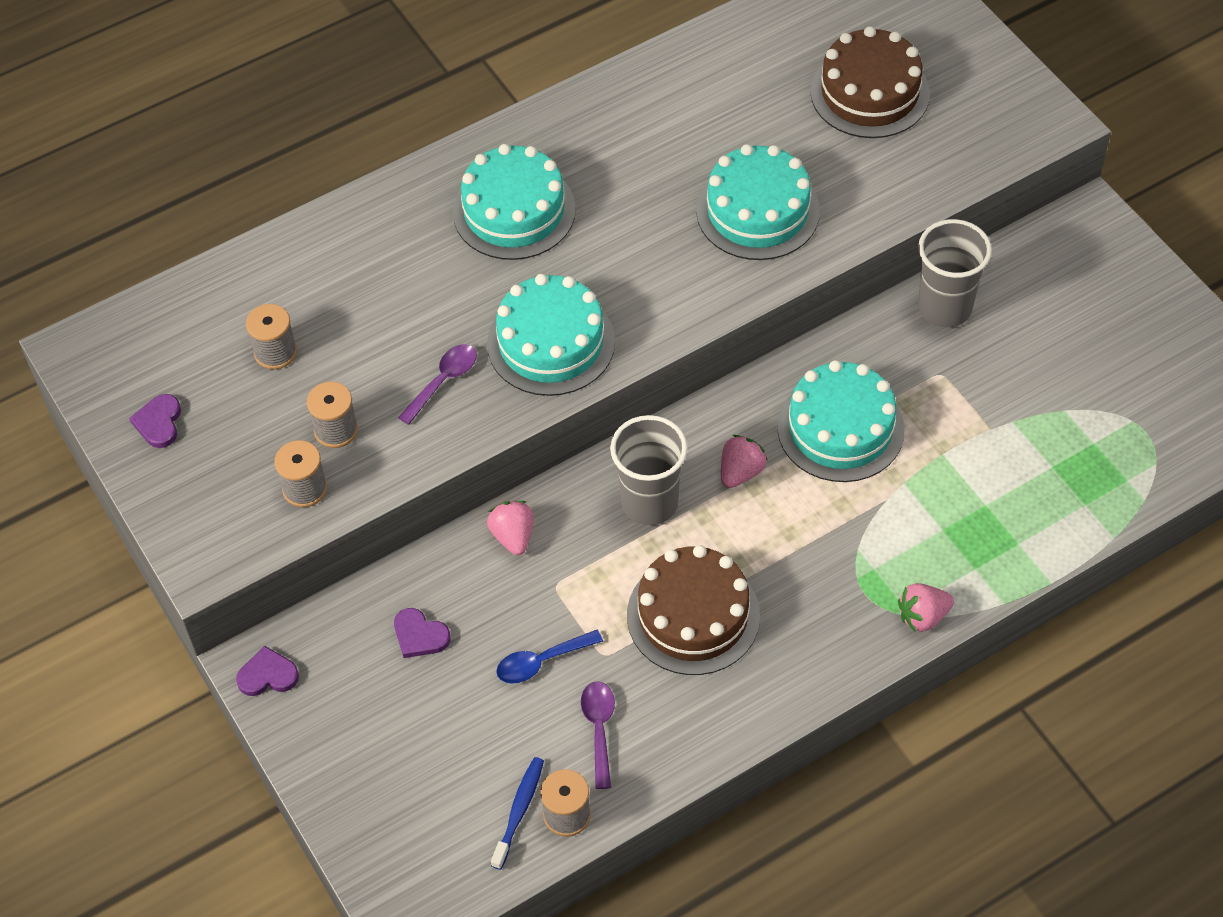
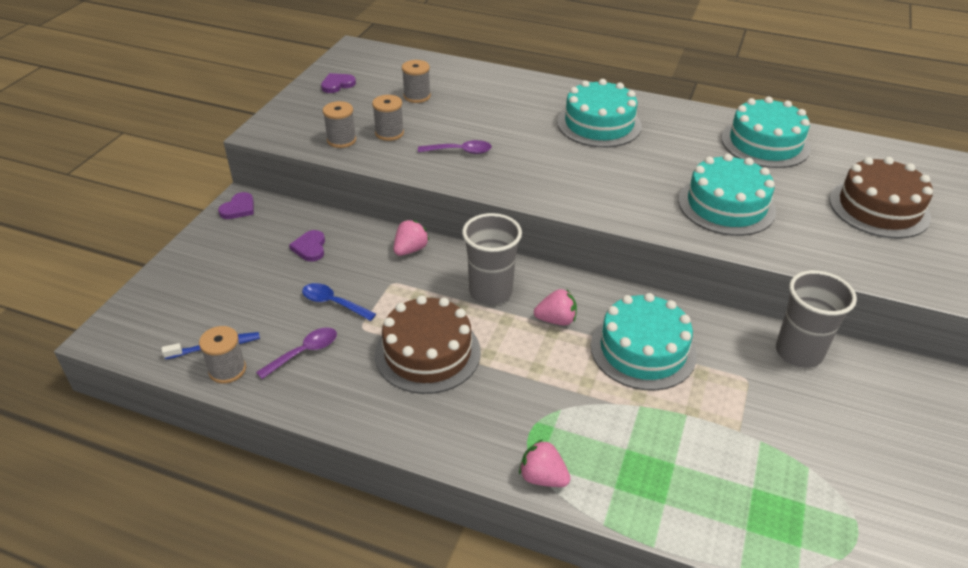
camera: 50 degrees right, 15 degrees down
purple heart [236,646,299,696] -> purple heart turned 75 degrees clockwise [218,192,254,219]
turquoise cake [487,274,615,396] -> turquoise cake moved to [721,97,811,168]

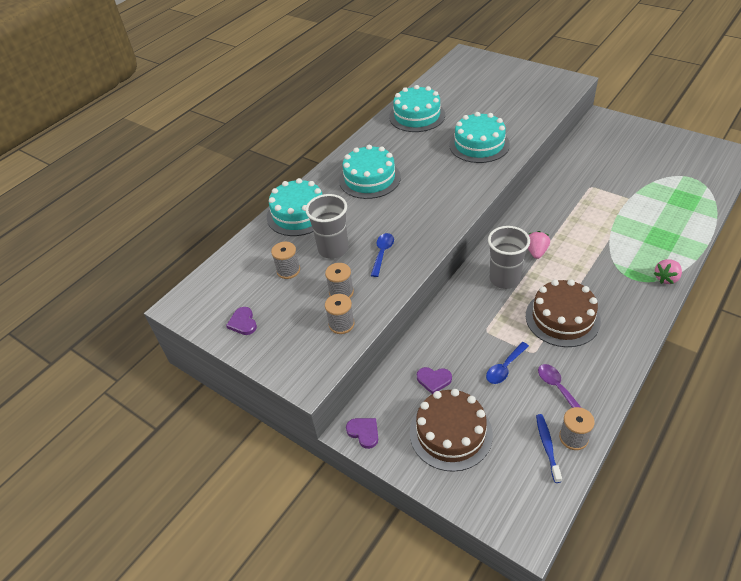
camera: 70 degrees left, 5 degrees up
pink strawberry [394,220,429,256] -> none
purple spoon [418,140,492,154] -> blue spoon [371,233,394,277]
turquoise cake [591,293,697,391] -> turquoise cake moved to [267,178,323,236]
grey cup [776,270,857,368] -> grey cup moved to [305,194,348,259]
brown cake [829,157,933,238] -> brown cake moved to [410,389,493,472]

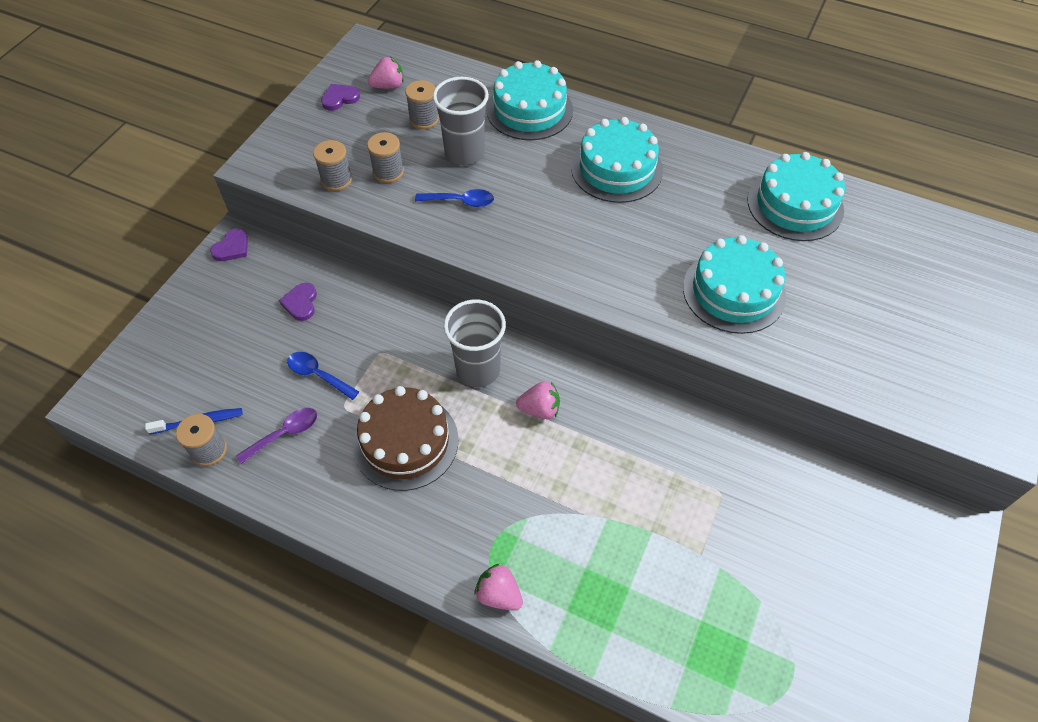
camera: 75 degrees right, 10 degrees up
brown cake [410,389,493,472] -> none
none -> pink strawberry [368,57,404,89]

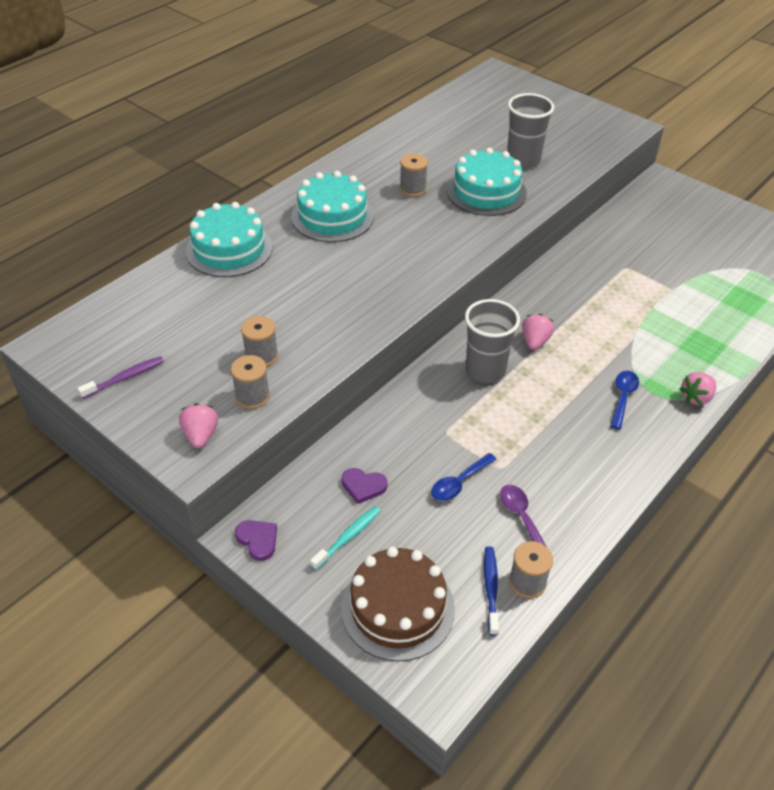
camera: 75 degrees left, 10 degrees down
purple heart [321,84,360,111] -> purple toothbrush [77,356,164,399]
brown cake [353,386,459,491] -> brown cake moved to [341,547,455,661]
pink strawberry [368,57,404,89] -> pink strawberry moved to [179,403,218,448]
grey spool [405,80,439,129] -> grey spool moved to [400,154,428,197]
blue spoon [415,189,494,207] -> blue spoon moved to [610,371,639,429]
grey cup [433,77,489,165] -> grey cup moved to [507,93,554,169]
turquoise cake [747,152,845,241] -> none
none -> turquoise toothbrush [310,506,381,570]

